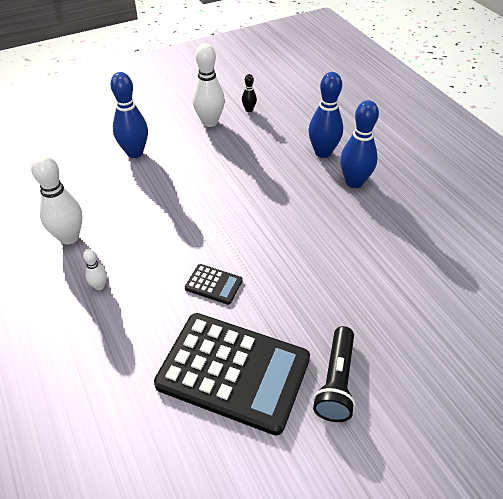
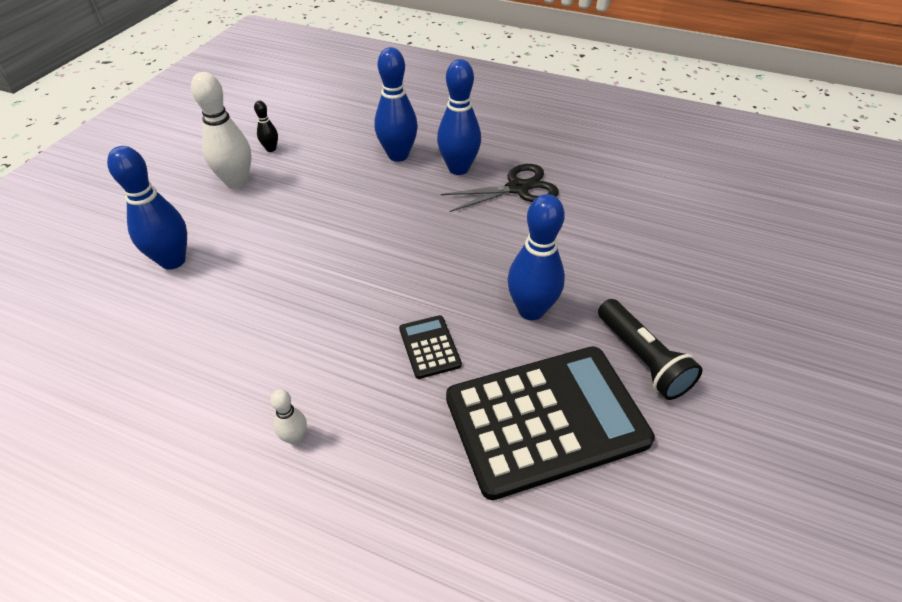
camera: 40 degrees left, 0 degrees up
white bowling pin [31,154,83,245] -> none
black calculator [185,264,243,305] -> black calculator turned 90 degrees counterclockwise [399,315,462,379]
none -> black scissors [441,164,559,212]
none -> blue bowling pin [507,194,565,320]

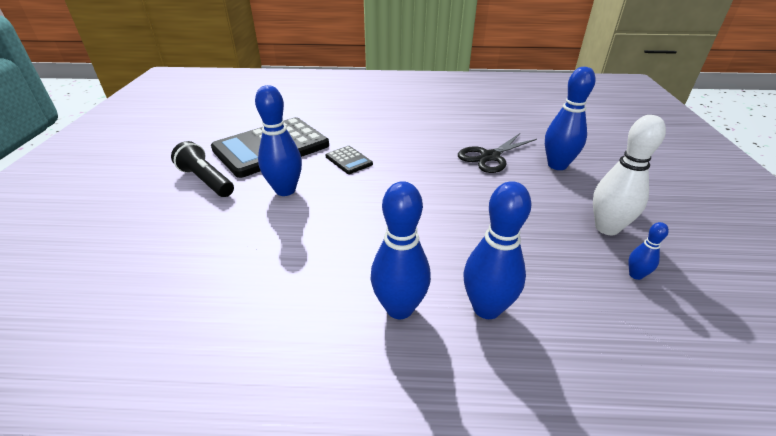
camera: 160 degrees right, 10 degrees down
black bowling pin [254,101,278,152] -> blue bowling pin [628,222,669,280]
white bowling pin [270,389,307,445] -> none
black scissors [441,164,559,212] -> black scissors moved to [458,133,537,173]

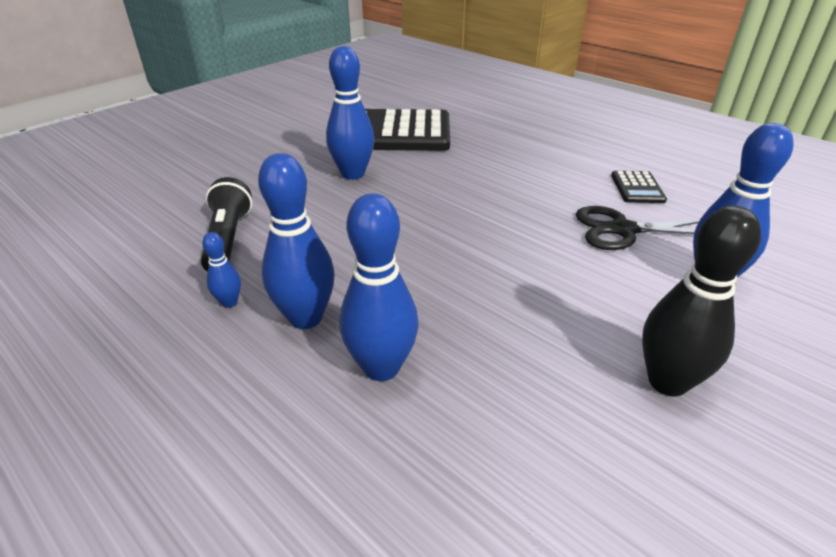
camera: 40 degrees right, 0 degrees up
black flashlight [171,141,234,197] -> black flashlight moved to [201,177,252,272]
black calculator [326,146,373,174] -> black calculator moved to [611,171,667,203]
white bowling pin [593,115,666,235] -> black bowling pin [642,206,761,396]
blue bowling pin [628,222,669,280] -> blue bowling pin moved to [202,232,241,308]

